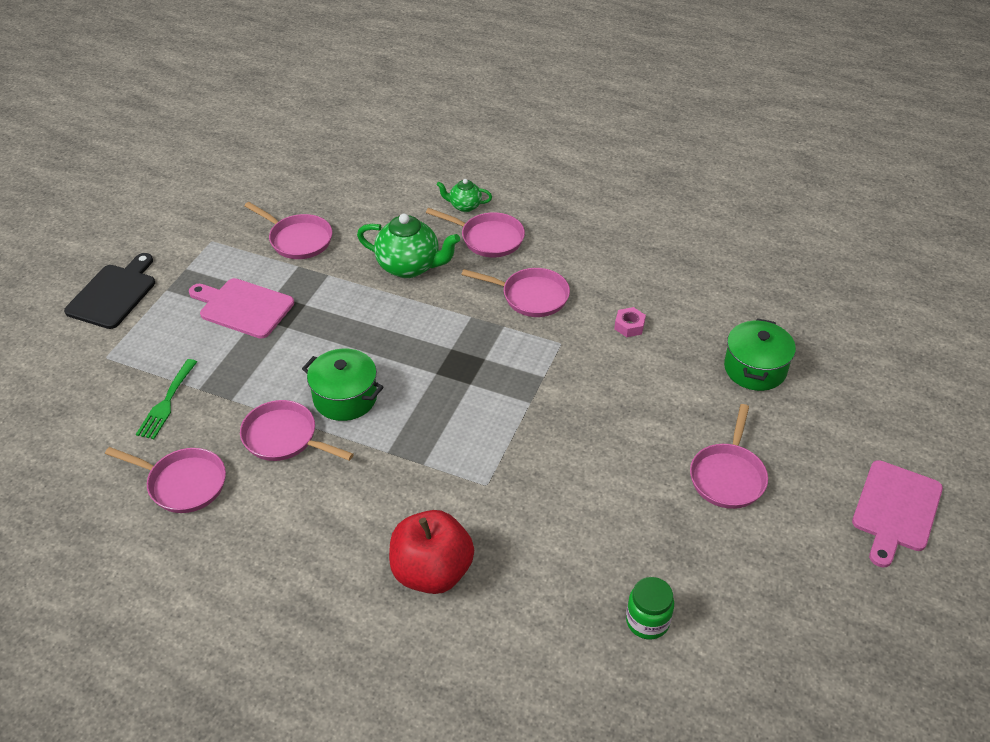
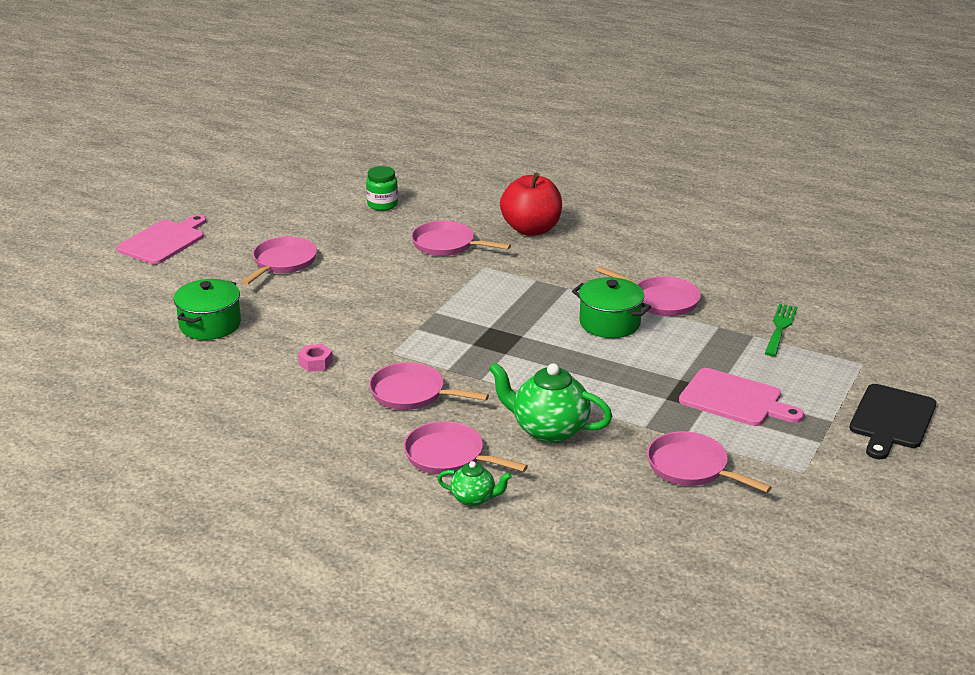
camera: 175 degrees left, 15 degrees down
pink pan [105,447,226,513] -> pink pan moved to [411,221,511,256]

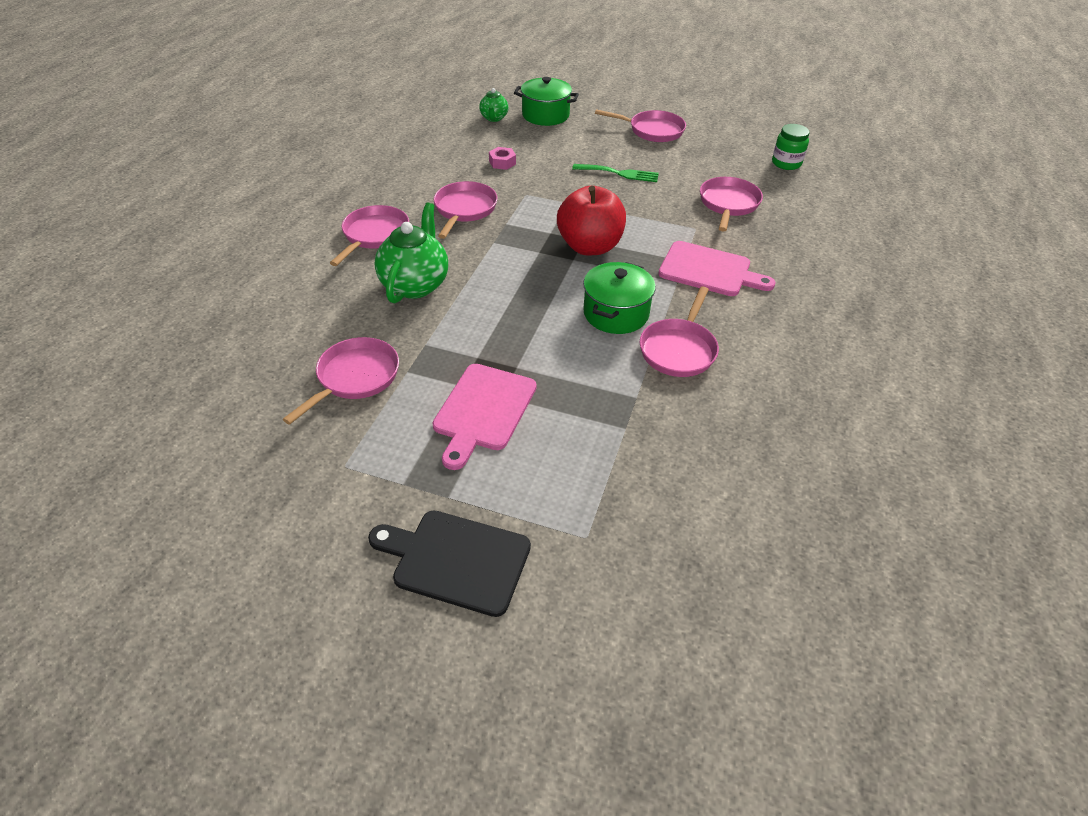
camera: 80 degrees right, 15 degrees up
pink cutting board [116,214,206,265] -> pink cutting board moved to [658,241,775,296]
green teapot [437,461,512,506] -> green teapot moved to [479,88,508,122]
red apple [500,173,562,236] -> red apple moved to [557,186,626,255]
green fork [765,304,797,356] -> green fork moved to [572,164,659,182]

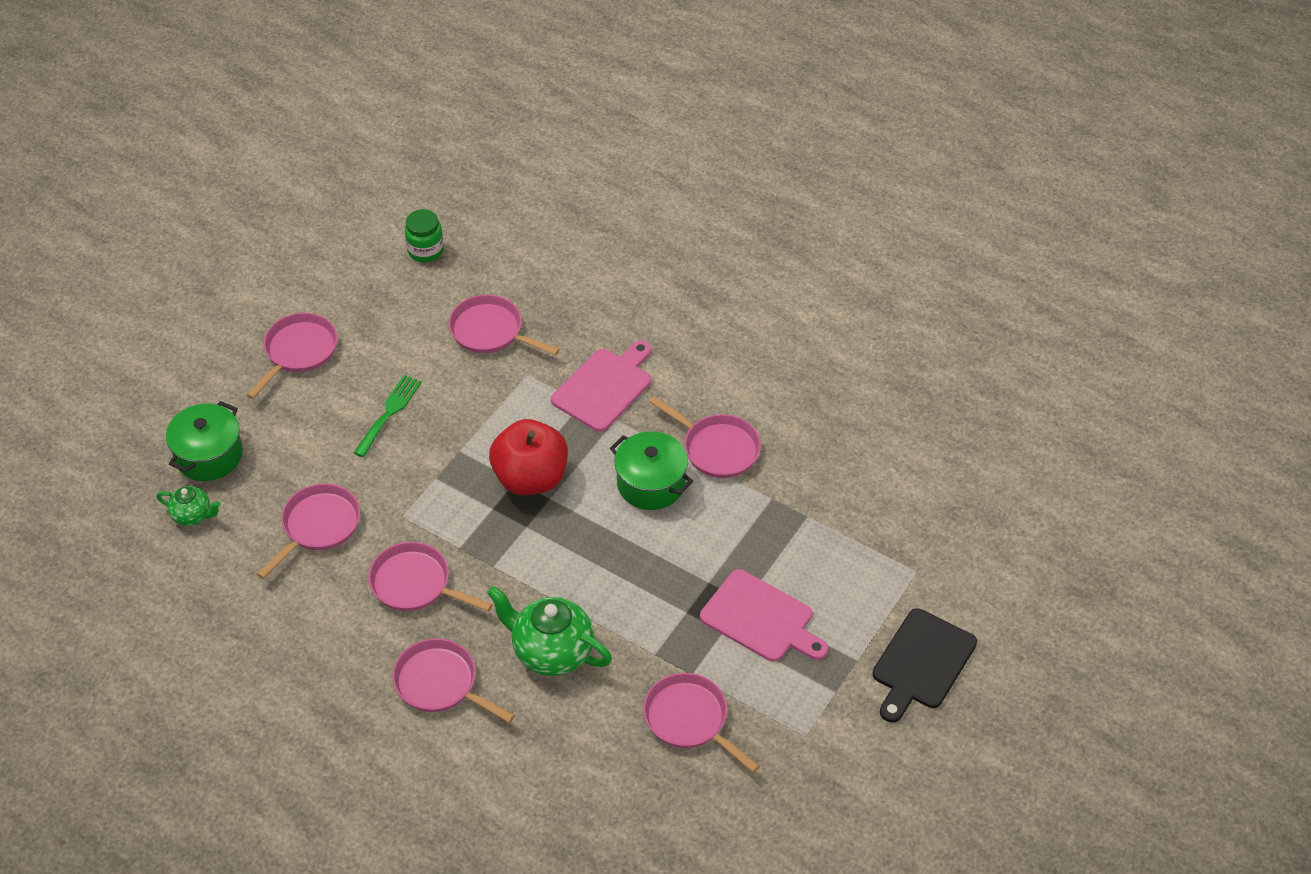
camera: 75 degrees left, 5 degrees up
pink nut [489,147,516,170] -> pink pan [257,484,360,579]

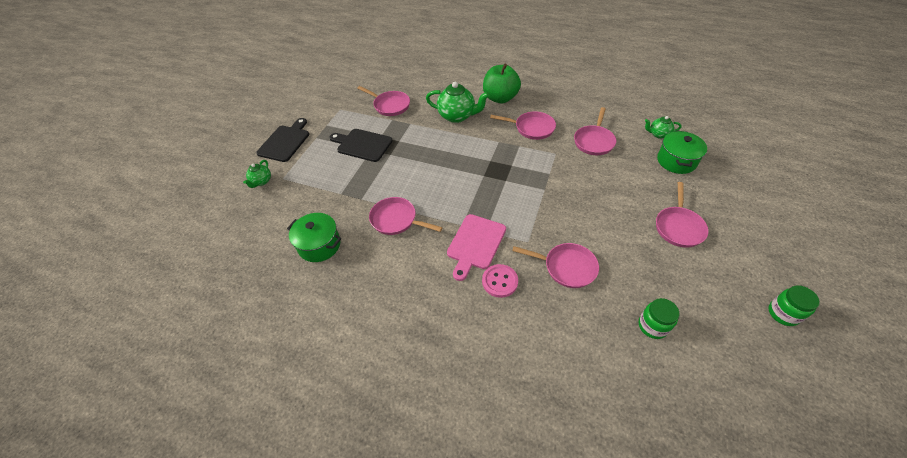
camera: 170 degrees right, 0 degrees up
green fork [354,375,422,457] -> none
pink pan [392,638,515,723] -> green apple [483,64,521,103]
red apple [489,419,568,495] -> none
green pot [610,431,693,510] -> green pot moved to [287,213,341,262]
pink cutting board [700,569,828,662] -> black cutting board [329,129,393,162]
none -> green teapot [243,160,271,188]
none -> pink button [482,264,518,298]
none -> green jar [768,285,820,326]

